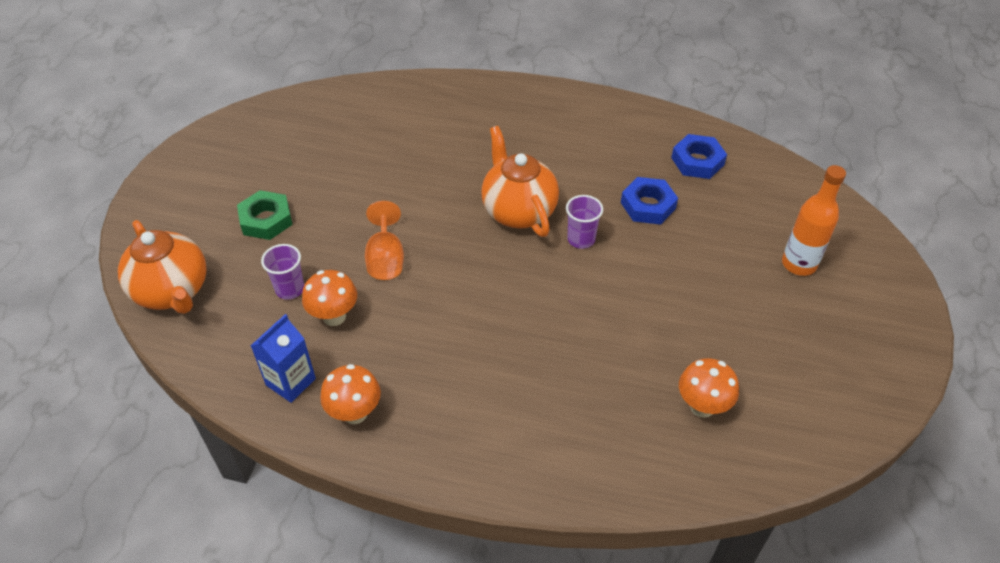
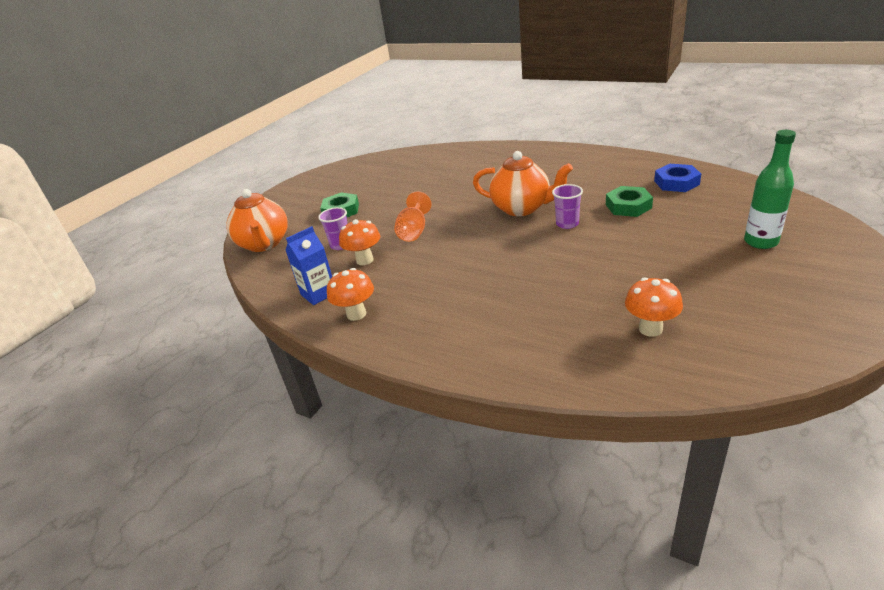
camera: 20 degrees right, 15 degrees down
orange teapot [481,126,559,237] -> orange teapot turned 120 degrees clockwise [473,151,573,216]
blue nut [621,177,678,224] -> green nut [606,186,653,217]
orange bottle [782,165,846,276] -> green bottle [744,130,796,249]

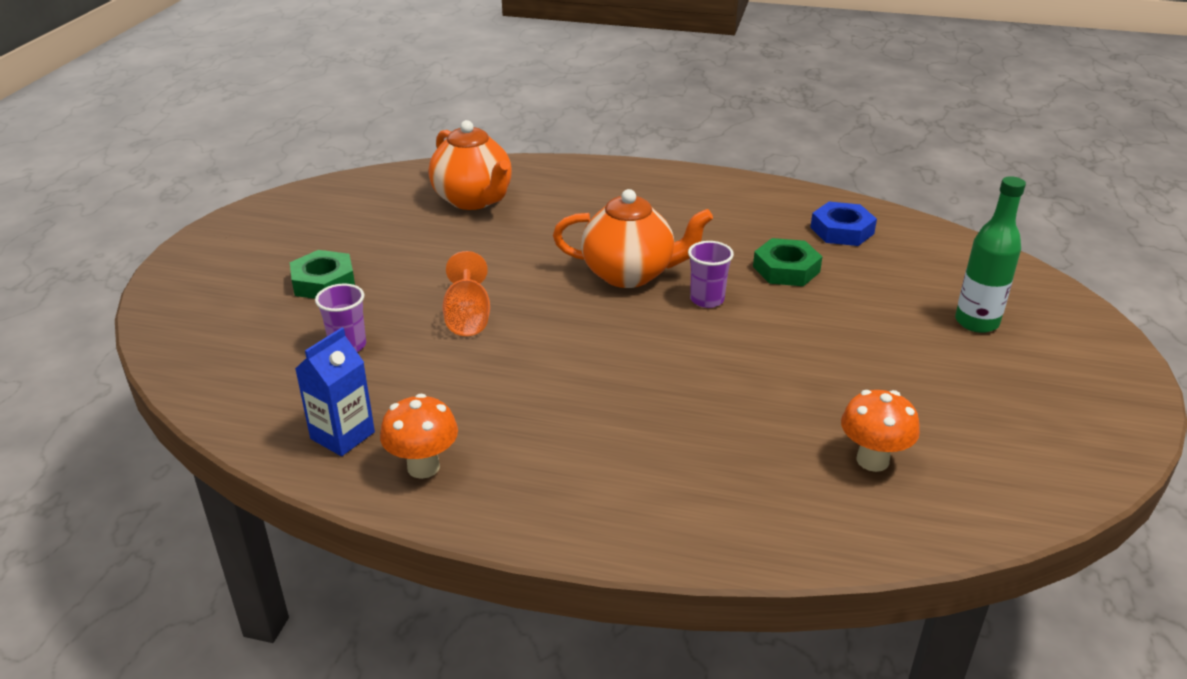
camera: 20 degrees left, 0 degrees up
orange teapot [226,189,288,252] -> orange teapot moved to [429,120,512,210]
orange mushroom [339,219,380,265] -> none

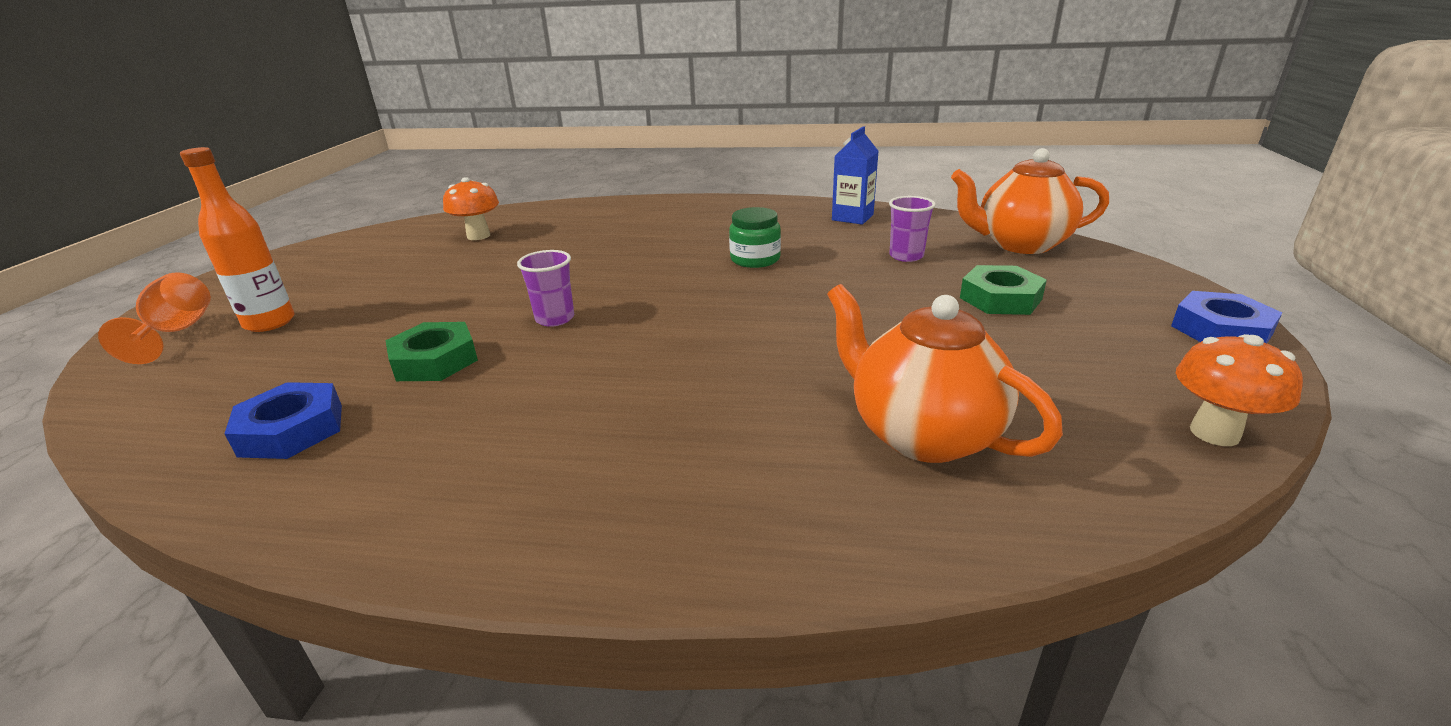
camera: 175 degrees right, 5 degrees down
orange mushroom [380,394,458,479] -> orange mushroom moved to [1176,334,1303,446]
orange goblet [442,251,490,336] -> orange goblet moved to [98,272,211,364]
orange teapot [553,189,713,288] -> orange teapot moved to [951,148,1109,254]
green bottle [955,176,1026,333] -> orange bottle [180,147,295,332]
none -> green jar [729,207,781,268]
none -> blue nut [1171,291,1282,343]

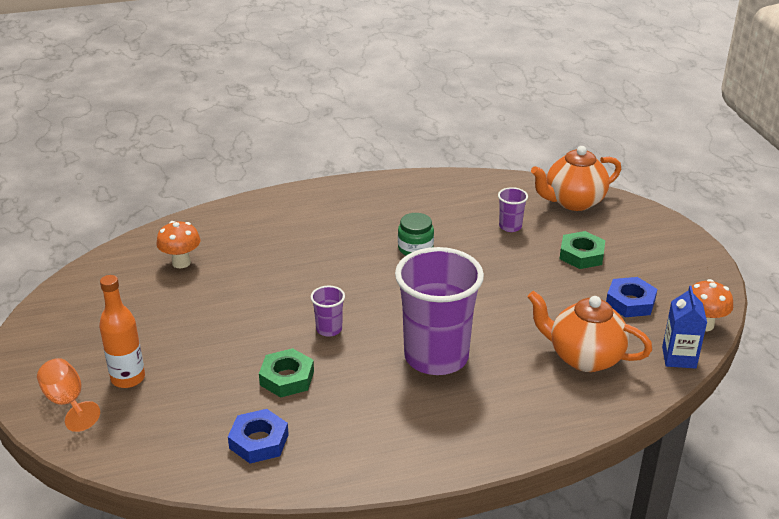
camera: 25 degrees left, 5 degrees up
blue carton [832,126,879,224] -> blue carton moved to [662,286,707,369]
blue nut [1171,291,1282,343] -> blue nut moved to [606,277,657,317]
none -> purple cup [395,247,484,375]

